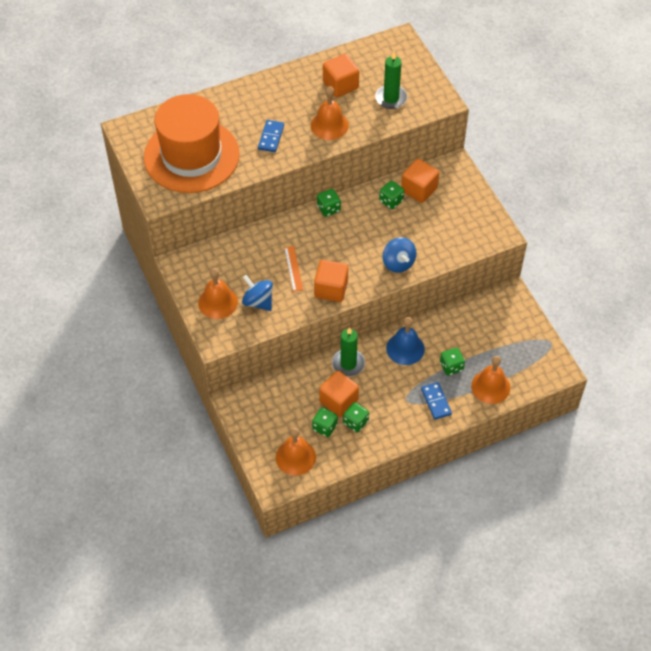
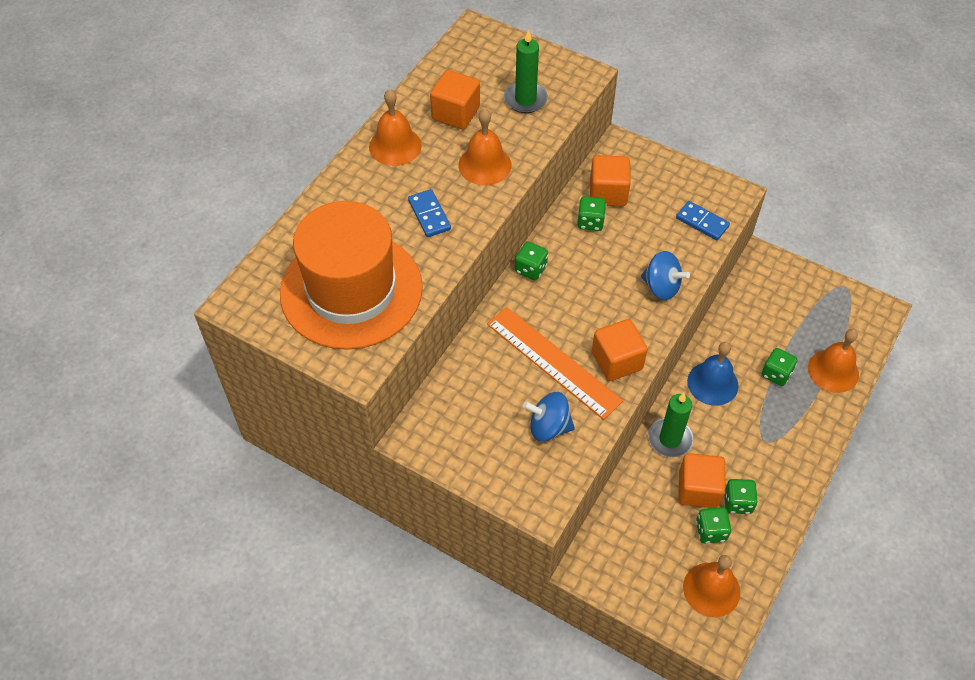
camera: 35 degrees left, 0 degrees up
orange bell [198,268,238,319] -> orange bell moved to [369,89,422,166]
orange ruler [284,246,303,292] -> orange ruler [487,307,623,420], size x2.06
blue domino [421,382,452,420] -> blue domino moved to [676,201,730,240]

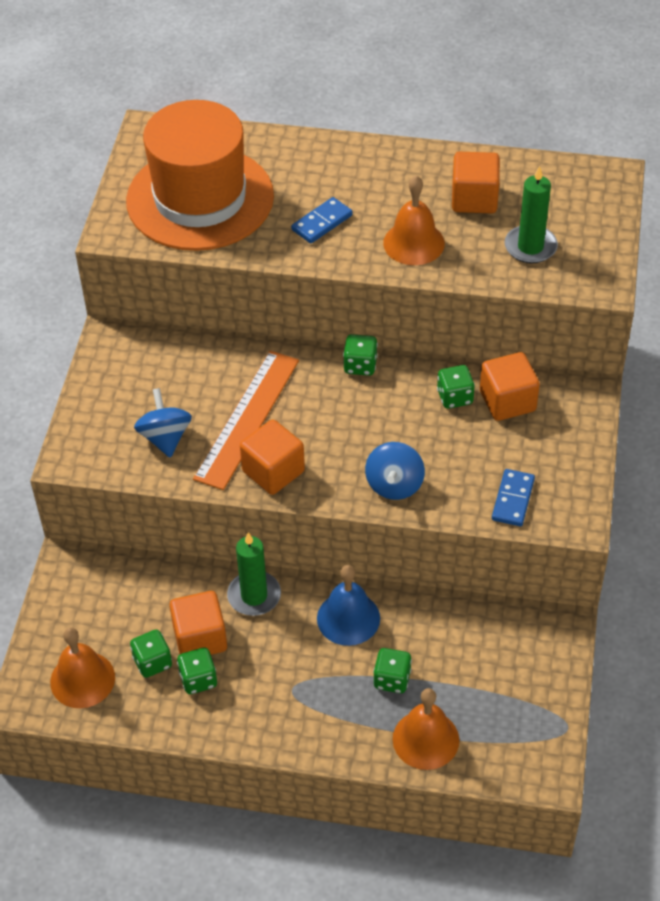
camera: 70 degrees right, 5 degrees down
orange bell [369,89,422,166] -> none

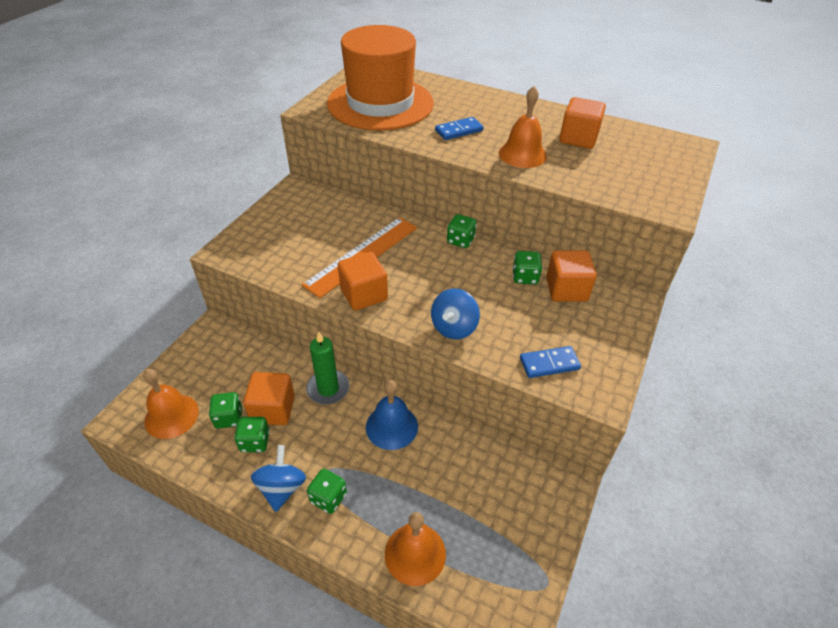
camera: 15 degrees right, 5 degrees down
blue spinning top [134,388,192,458] -> blue spinning top moved to [251,445,306,512]
green dice [373,648,412,693] -> green dice moved to [307,469,347,514]
blue domino [492,469,535,526] -> blue domino turned 45 degrees clockwise [520,346,581,378]
green candle [504,165,558,263] -> none

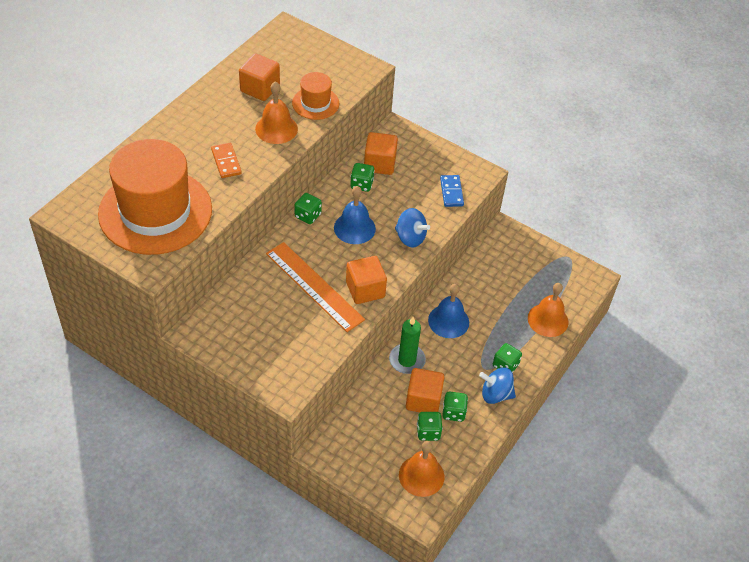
camera: 85 degrees left, 5 degrees up
blue domino [435,117,484,140] -> orange domino [211,143,242,178]
none -> orange hat [292,72,339,120]
none -> blue bell [334,186,376,244]

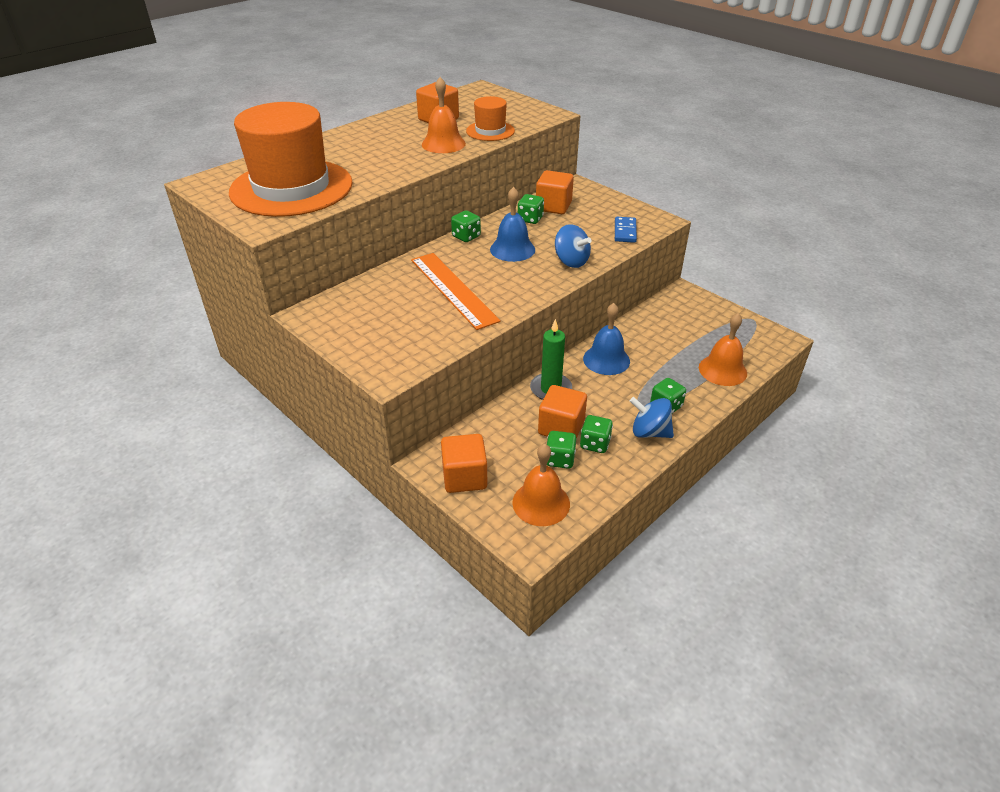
camera: 15 degrees right, 10 degrees down
orange domino [211,143,242,178] -> none
orange cube [346,256,387,304] -> orange cube moved to [441,434,487,493]

